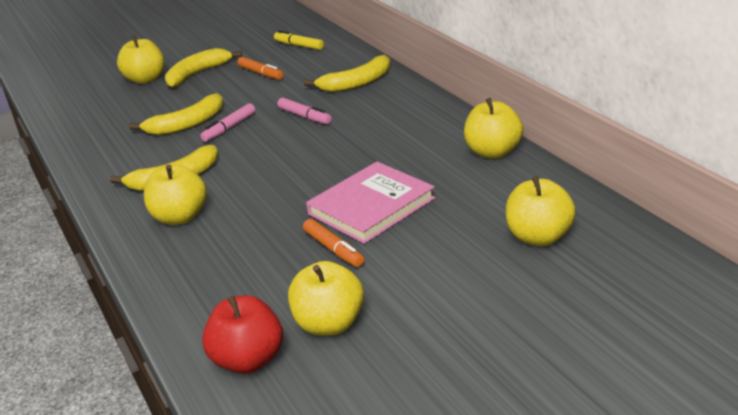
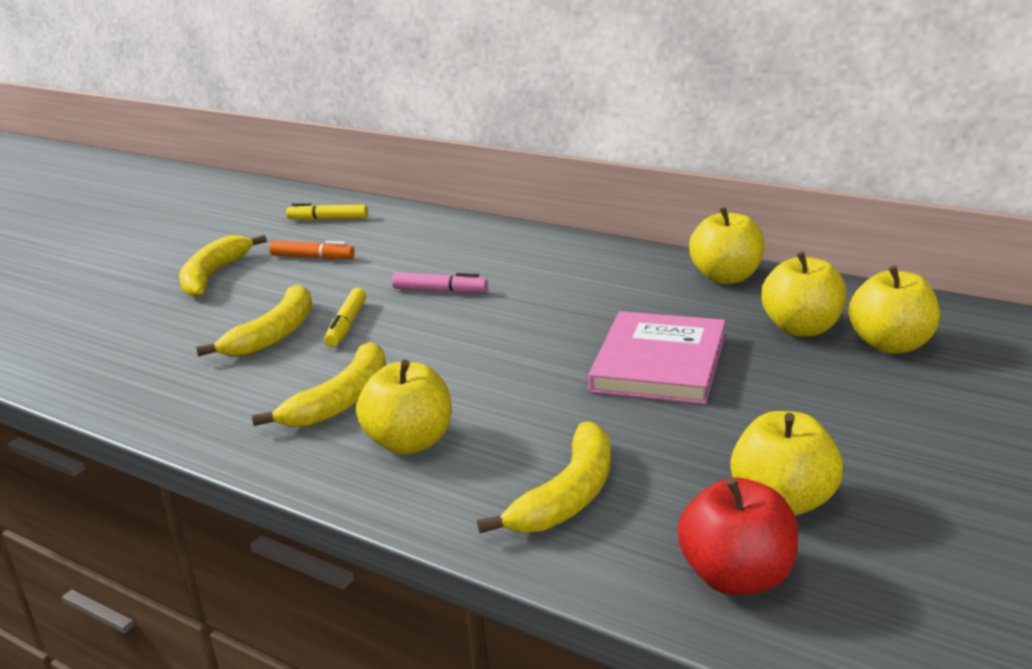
camera: 30 degrees left, 5 degrees down
yellow apple [117,35,164,84] -> yellow apple moved to [761,252,846,337]
pink marker [200,103,255,142] -> yellow marker [324,288,366,347]
orange marker [303,219,364,267] -> none
yellow banana [304,55,390,92] -> yellow banana moved to [477,422,611,533]

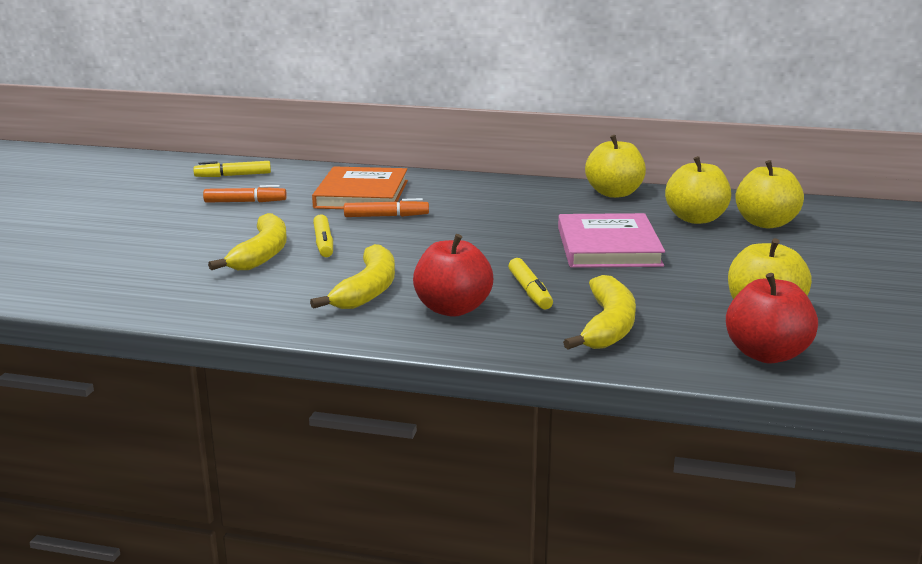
camera: 20 degrees left, 5 degrees down
yellow banana [179,235,267,297] -> none
yellow apple [356,360,452,455] -> red apple [413,234,493,317]
pink marker [392,273,488,293] -> orange marker [344,198,429,217]
none -> orange book [312,167,408,209]
none -> yellow marker [508,258,553,309]

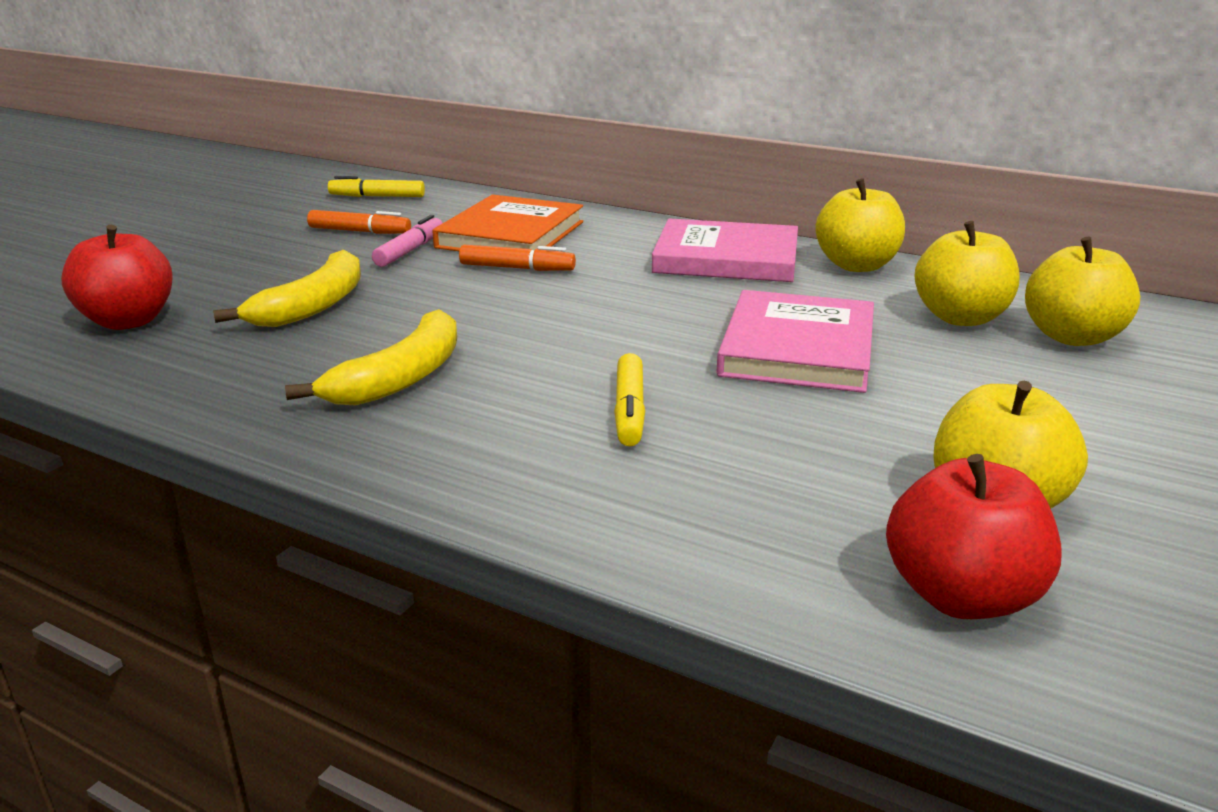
camera: 15 degrees right, 5 degrees up
yellow marker [313,214,333,257] -> none
red apple [413,234,493,317] -> red apple moved to [61,225,173,330]
yellow banana [563,275,636,350] -> none
none -> pink marker [372,215,443,267]
none -> pink book [652,218,798,282]

